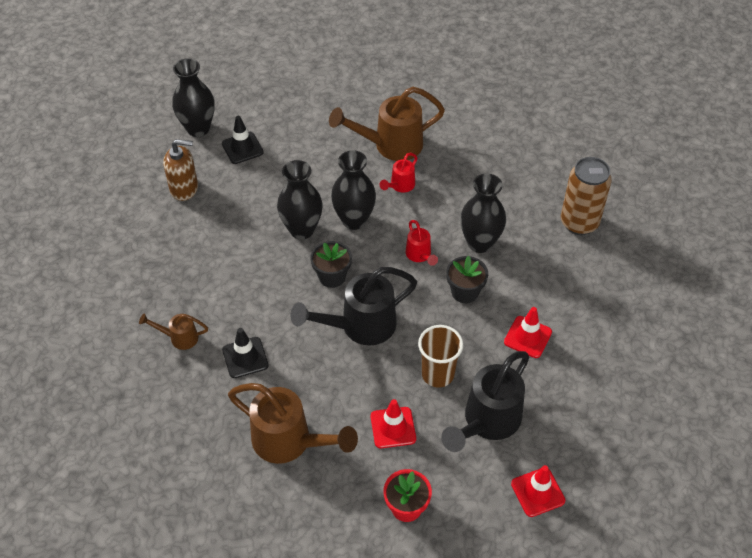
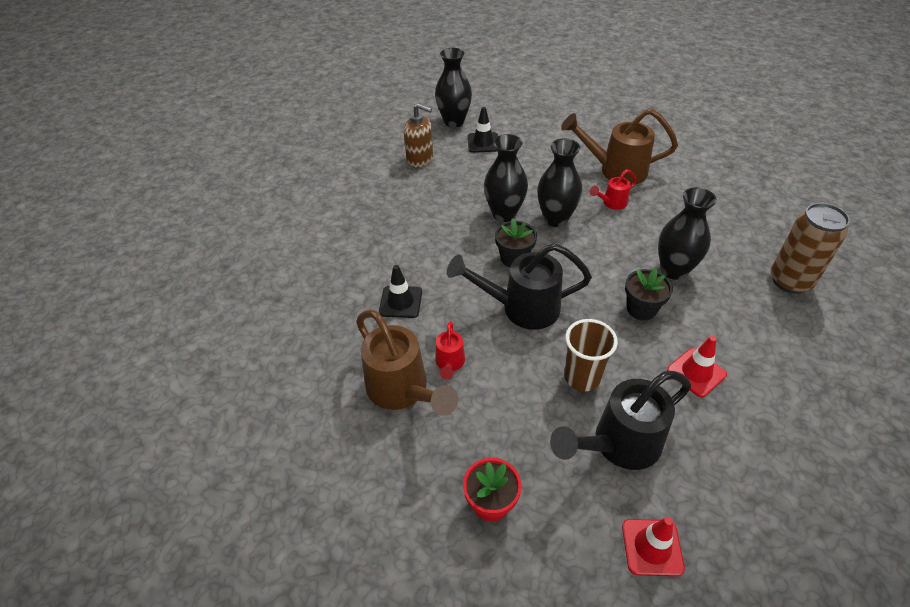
camera: 25 degrees right, 5 degrees down
brown watering can [139,314,208,350] -> none
red traffic cone [371,399,416,448] -> none
red watering can [405,220,438,266] -> red watering can moved to [436,321,465,380]

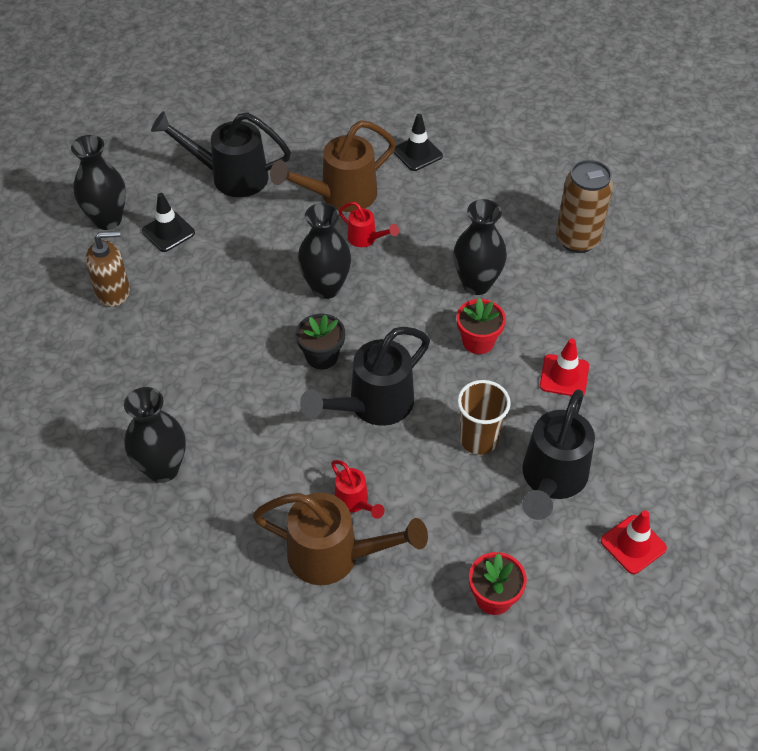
camera: 40 degrees left, 5 degrees up
black traffic cone [379,265,422,318] -> black traffic cone moved to [393,114,443,171]
black vase [484,134,528,222] -> black vase moved to [124,387,186,483]
red watering can [590,169,637,210] -> red watering can turned 75 degrees counterclockwise [339,202,399,247]
black flower pot [625,268,673,321] -> red flower pot [457,298,506,354]
none -> black watering can [151,111,291,197]

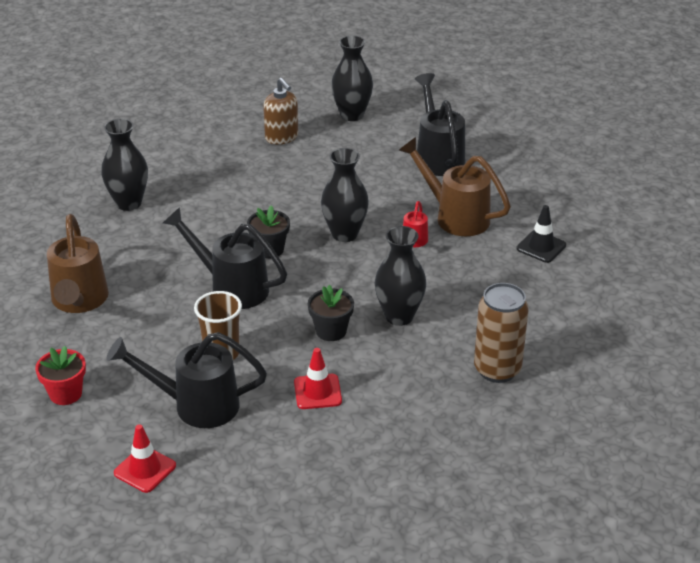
camera: 70 degrees right, 15 degrees down
black traffic cone [142,193,195,252] -> none
red watering can [331,460,384,519] -> none
red flower pot [457,298,506,354] -> black flower pot [308,285,354,341]

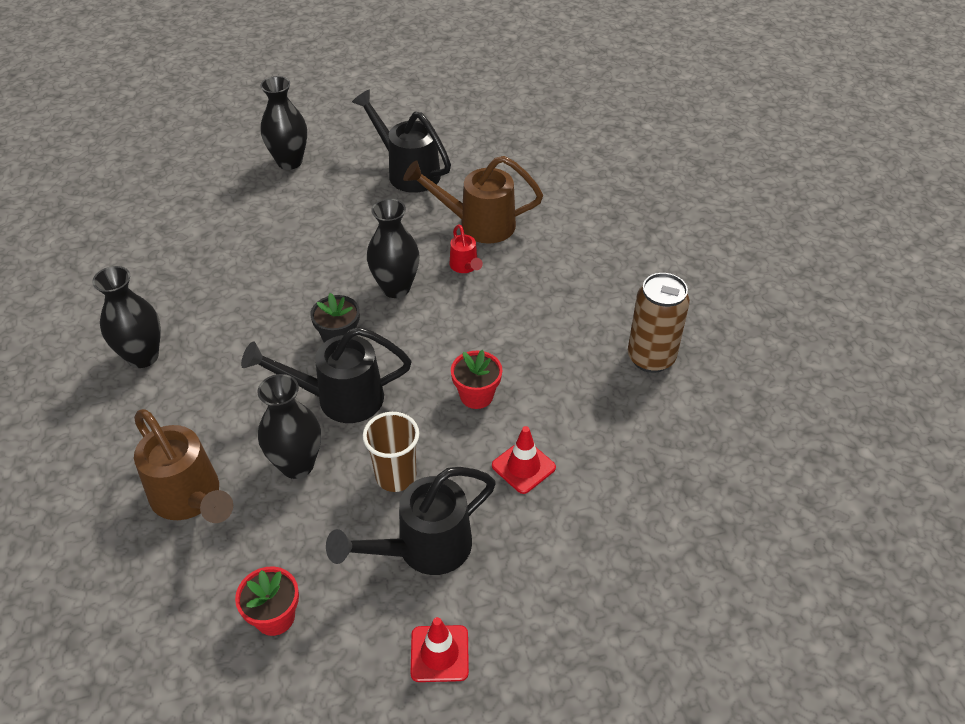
camera: 35 degrees left, 10 degrees up
brown soap dispenser [263,78,298,145] -> none
black flower pot [308,285,354,341] -> red flower pot [451,350,502,409]
black vase [375,226,426,326] -> black vase moved to [257,374,321,479]
black traffic cone [517,205,566,263] -> none

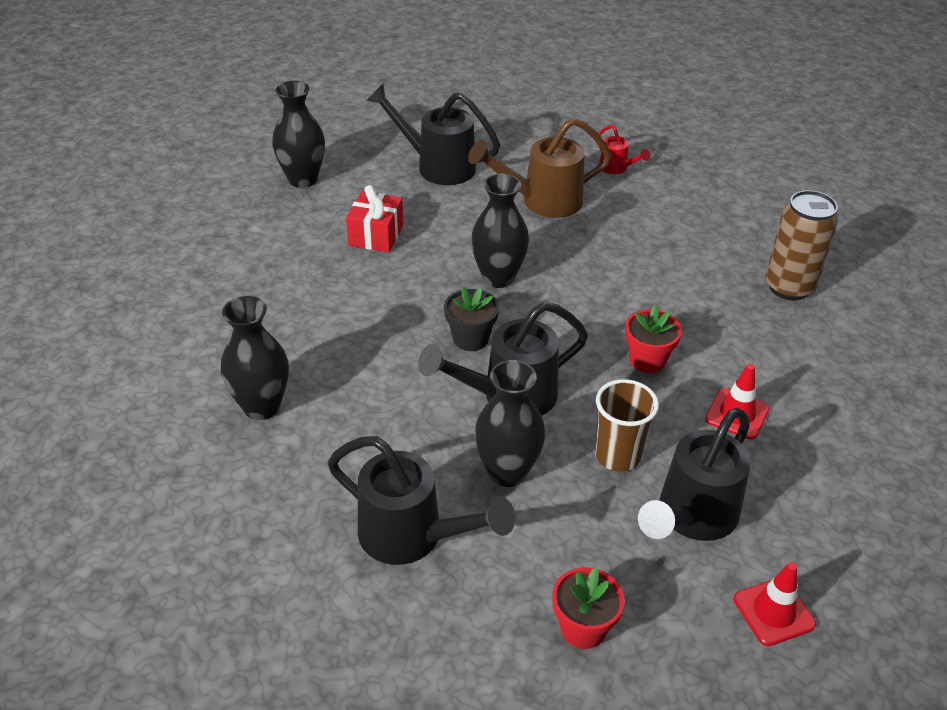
camera: 20 degrees left, 5 degrees down
brown watering can [134,409,233,523] -> black watering can [328,436,515,565]
red watering can [450,225,483,273] -> red watering can moved to [597,125,650,174]
none -> red gift [346,185,403,252]

